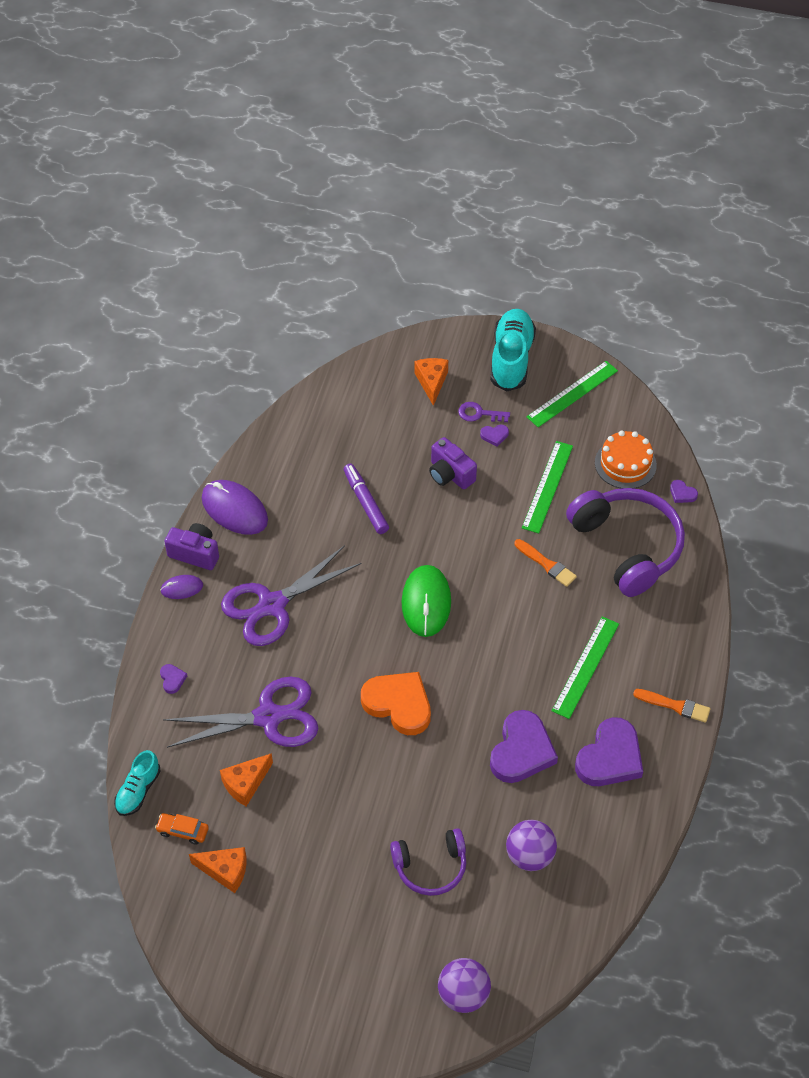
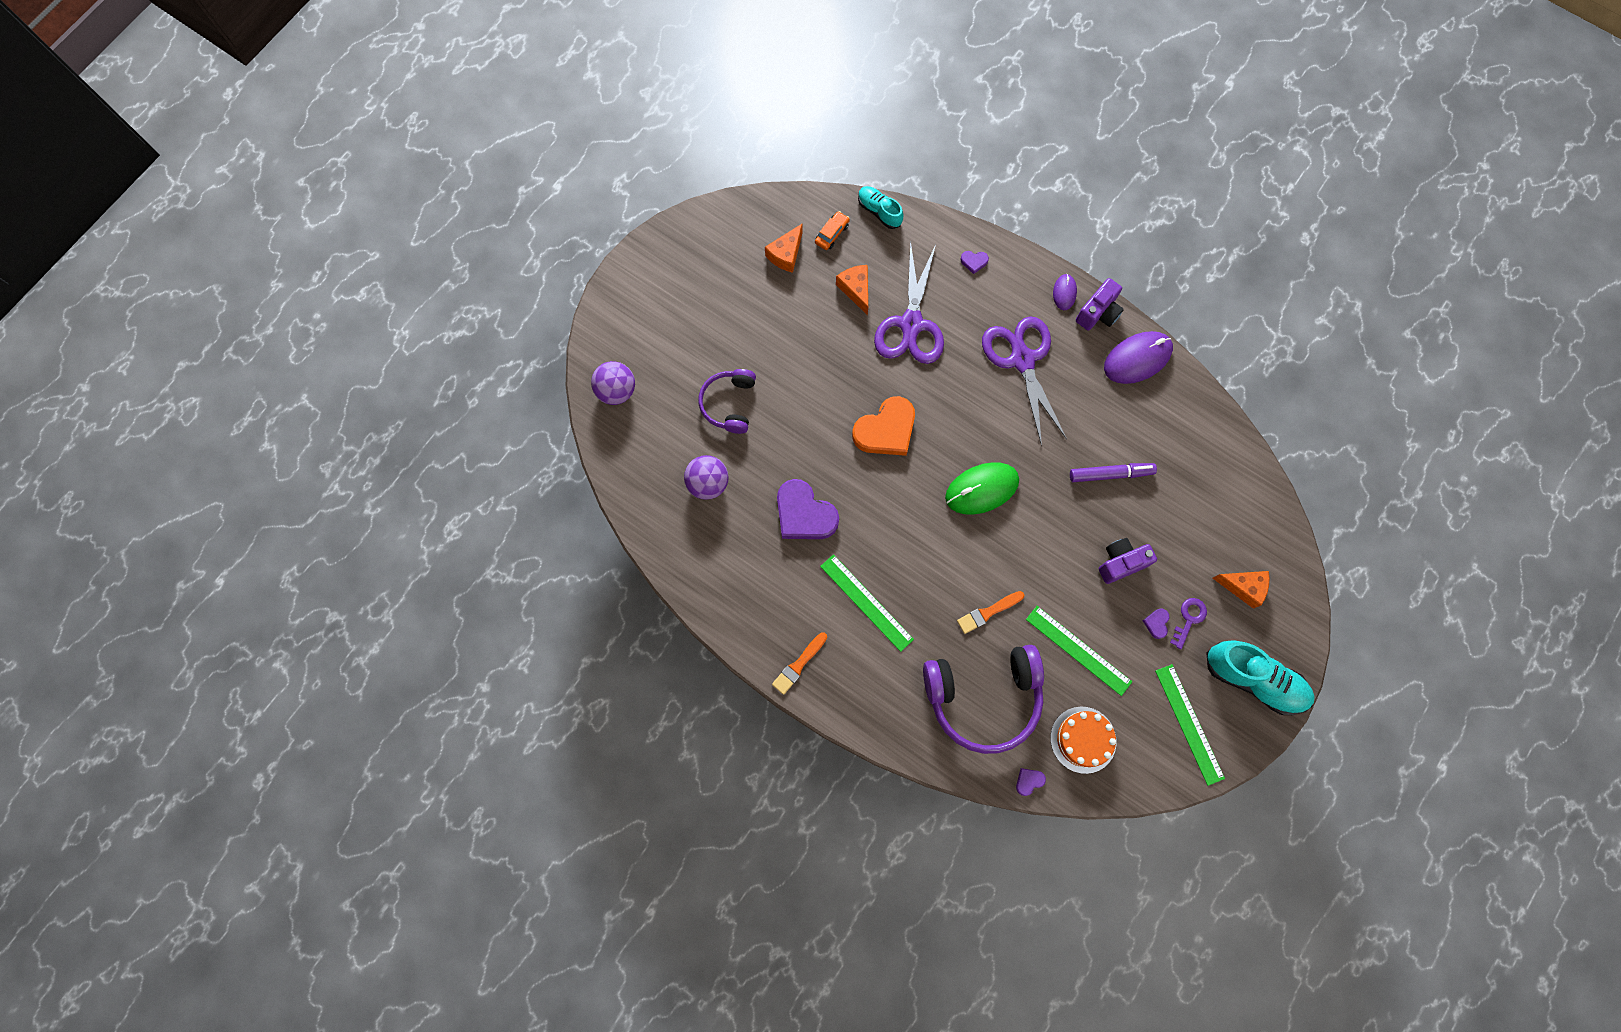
camera: 110 degrees right, 20 degrees up
green mouse [402,565,451,637] -> green mouse turned 45 degrees counterclockwise [945,462,1019,515]
purple heart [575,717,643,786] -> none

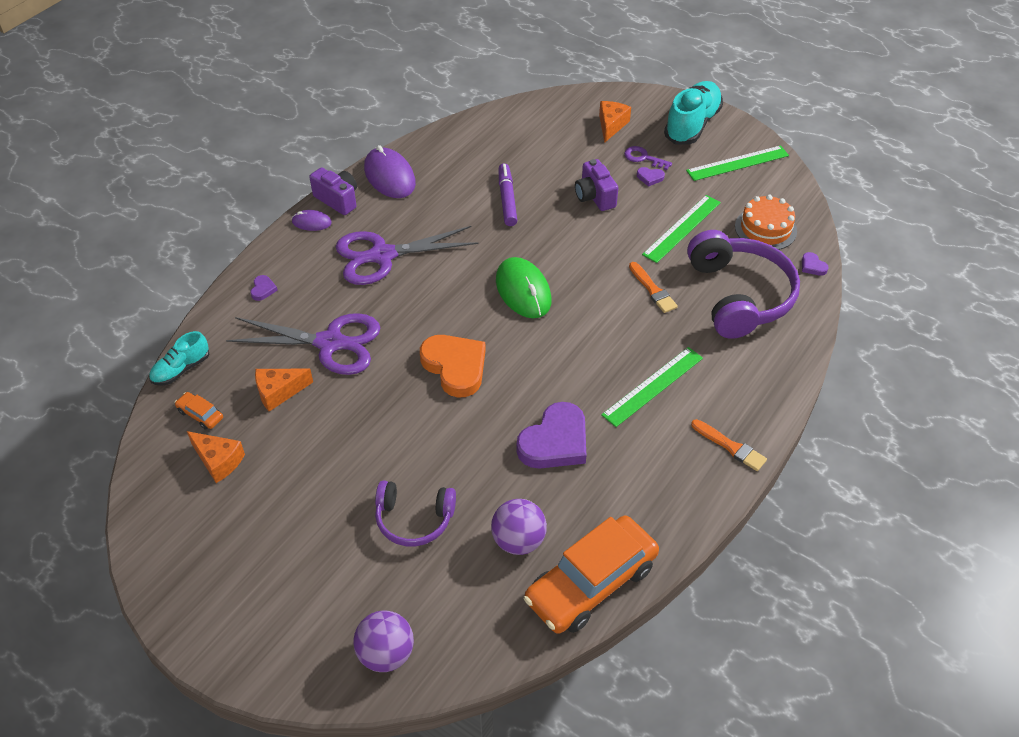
camera: 90 degrees left, 25 degrees down
none -> orange car [524,516,659,634]

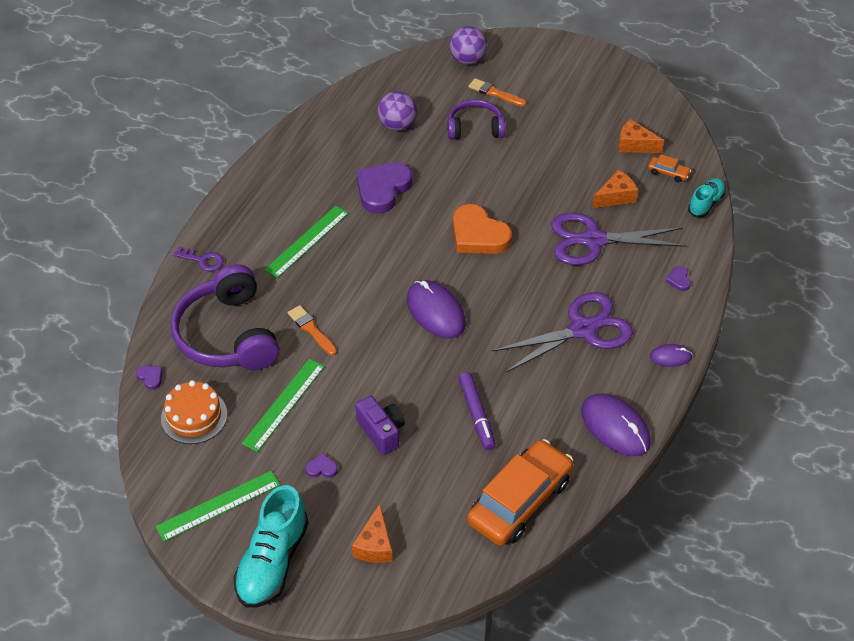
camera: 170 degrees right, 0 degrees up
purple camera [309,167,357,215] -> none
green mouse [496,257,551,318] -> purple mouse [407,280,466,338]
orange car [524,516,659,634] -> orange car moved to [467,439,573,546]
purple key [624,146,672,170] -> purple key moved to [174,247,224,271]
orange brush [691,419,767,471] -> orange brush moved to [468,78,527,107]

